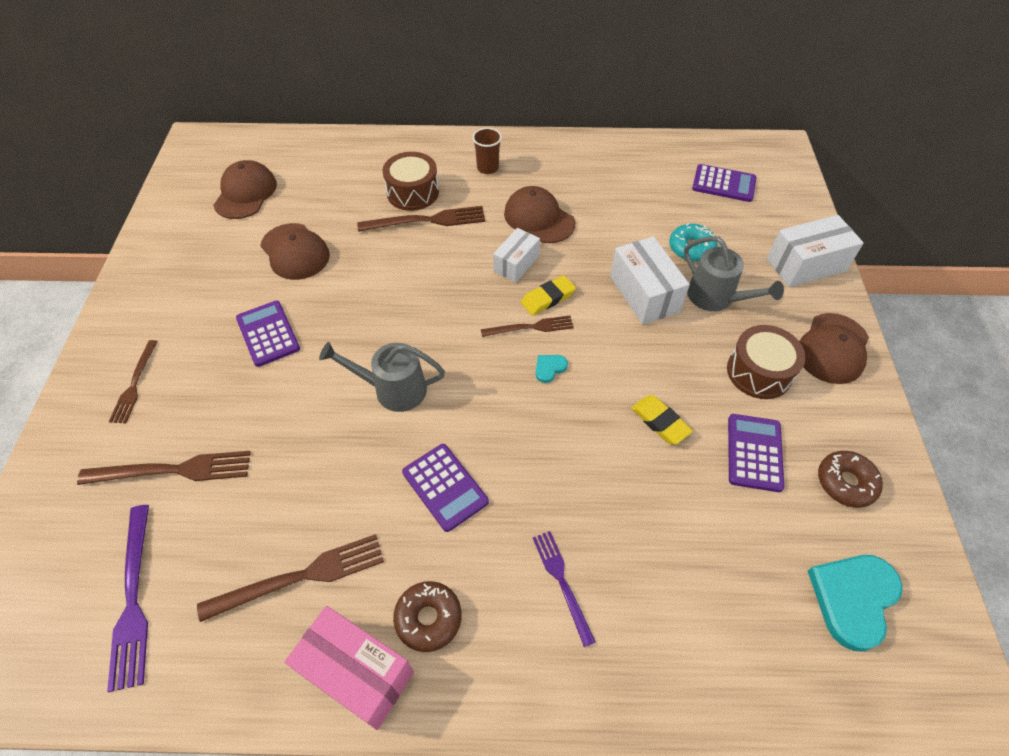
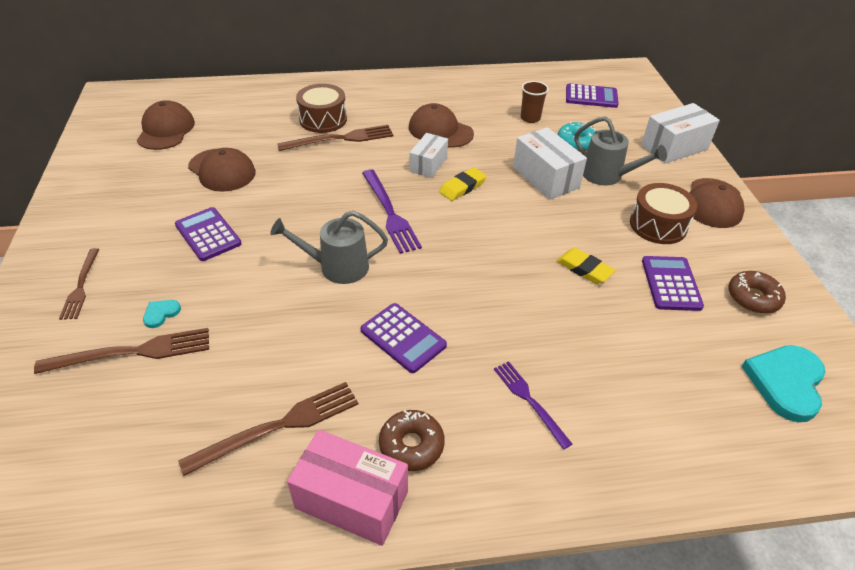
camera: 10 degrees left, 10 degrees down
purple fork [107,505,149,692] -> purple fork moved to [362,169,422,254]
brown cup [472,128,502,174] -> brown cup moved to [521,81,549,123]
brown fork [481,315,574,337] -> none
turquoise heart [536,355,568,383] -> turquoise heart moved to [143,300,181,328]

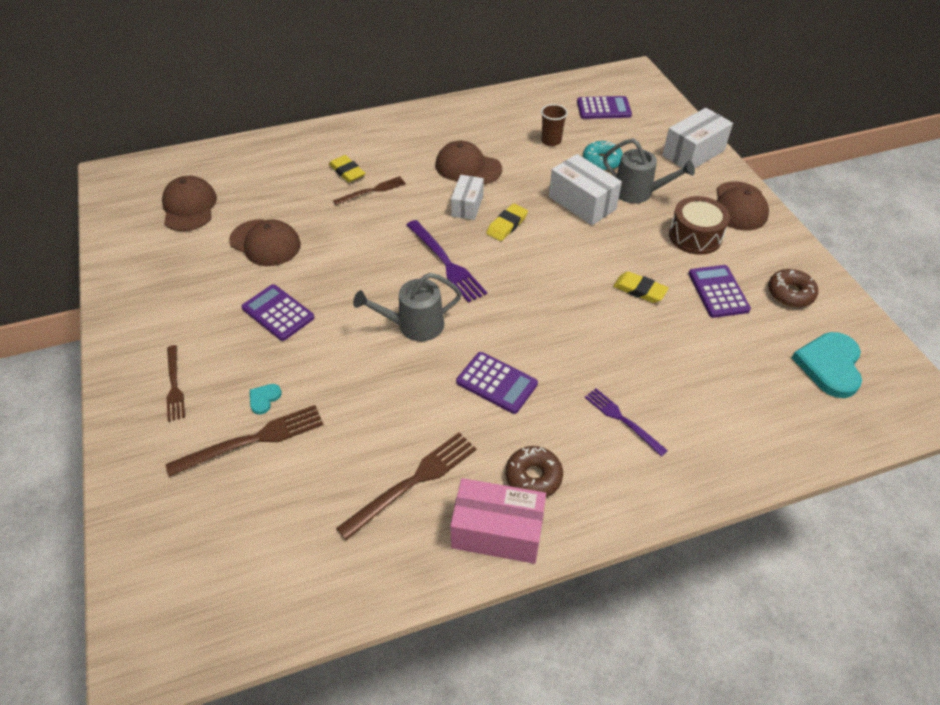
camera: 10 degrees left, 5 degrees up
brown fork [277,125,393,151] -> brown fork [333,176,406,205], size x0.65
brown drum [296,84,347,133] -> yellow eraser [329,155,365,183]

